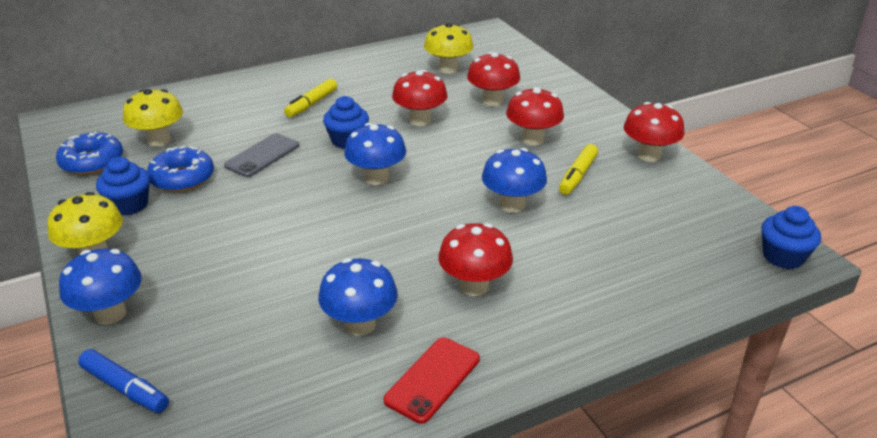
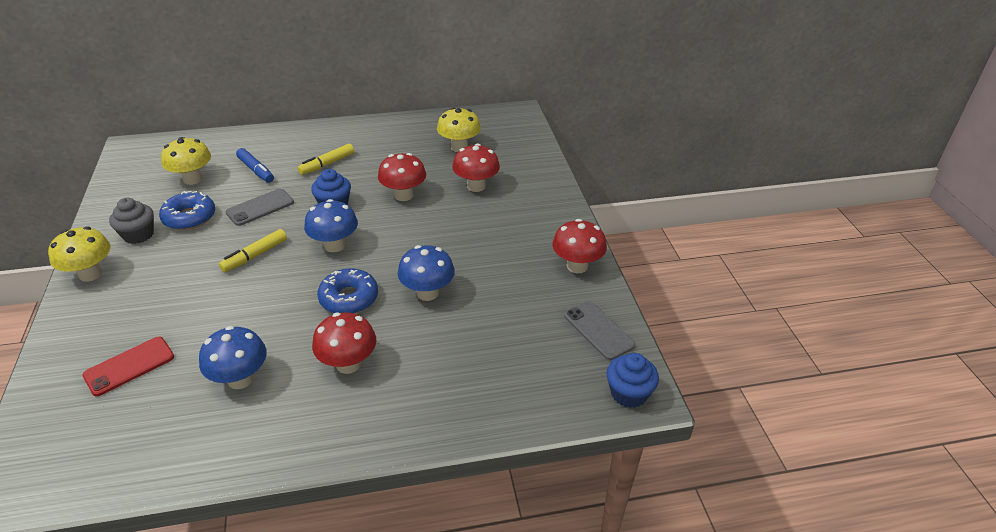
camera: 15 degrees right, 5 degrees up
blue donut [56,132,123,175] -> blue donut moved to [317,268,378,314]
blue mushroom [59,249,142,324] -> none
blue marker [78,349,169,413] -> blue marker moved to [236,148,274,183]
blue cupcake [96,157,150,216] -> grey cupcake [109,198,154,244]
red phone [384,338,480,424] -> red phone moved to [82,337,174,396]
red mushroom [506,87,564,146] -> none
yellow marker [559,144,598,195] -> yellow marker moved to [219,229,287,272]
none -> grey phone [564,301,635,360]

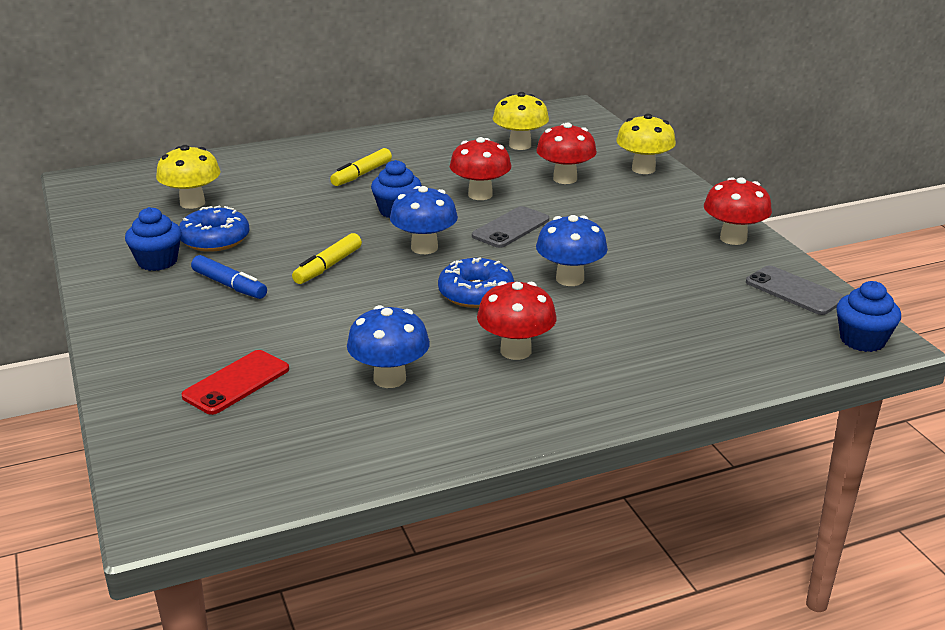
camera: 10 degrees left, 10 degrees down
yellow mushroom [48,227,111,282] -> yellow mushroom moved to [616,114,676,174]
grey cupcake [109,198,154,244] -> blue cupcake [125,207,182,271]
grey phone [226,189,294,226] -> grey phone moved to [472,206,549,248]
blue marker [236,148,274,183] -> blue marker moved to [191,255,267,299]

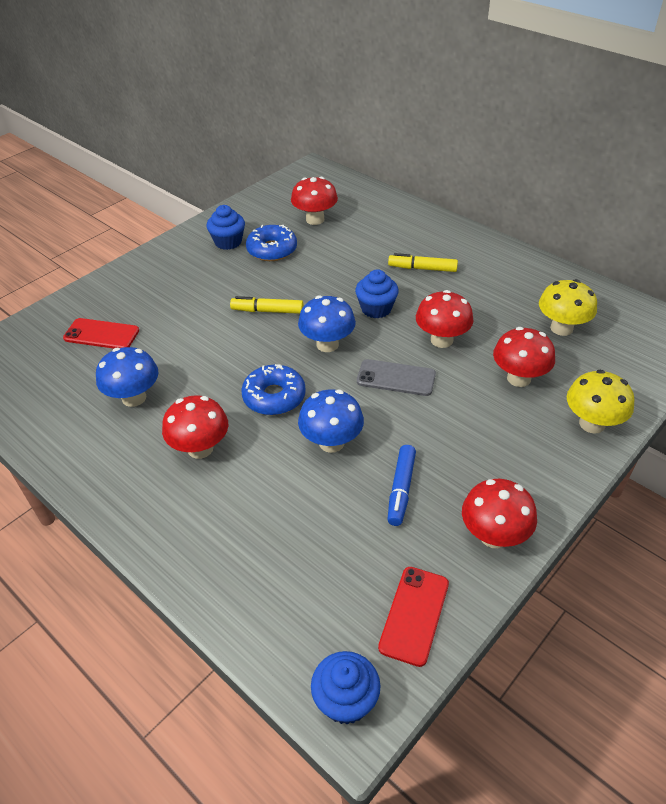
camera: 65 degrees right, 15 degrees up
yellow mushroom [156,145,221,209] -> red mushroom [291,177,338,225]
blue marker [191,255,267,299] -> blue marker moved to [387,445,416,526]
grey phone [746,266,844,315] -> red phone [378,567,449,667]

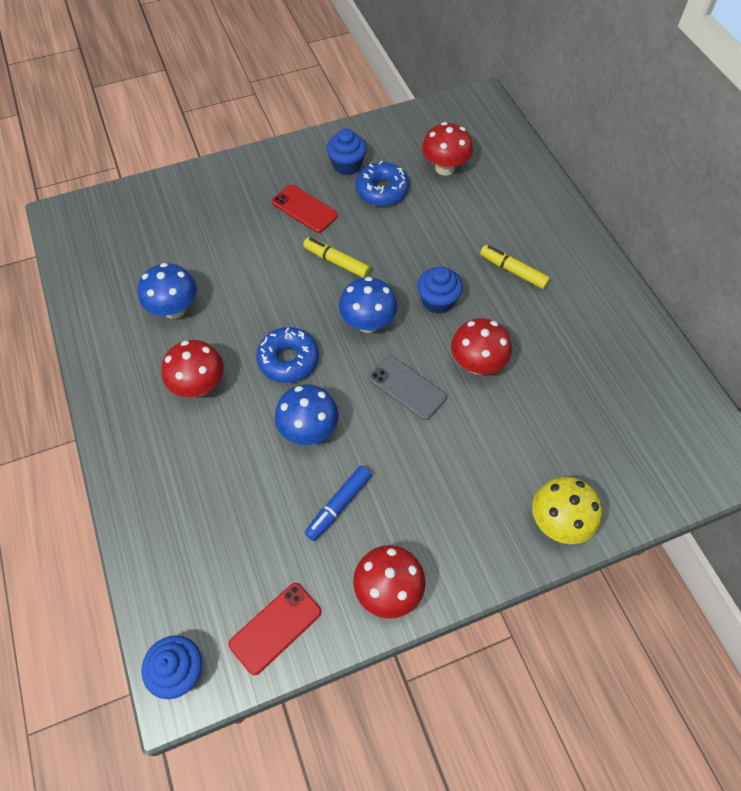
camera: 25 degrees right, 15 degrees up
red phone [63,318,139,349] -> red phone moved to [272,185,338,233]
red mushroom [493,327,555,387] -> none
yellow mushroom [539,279,597,336] -> none

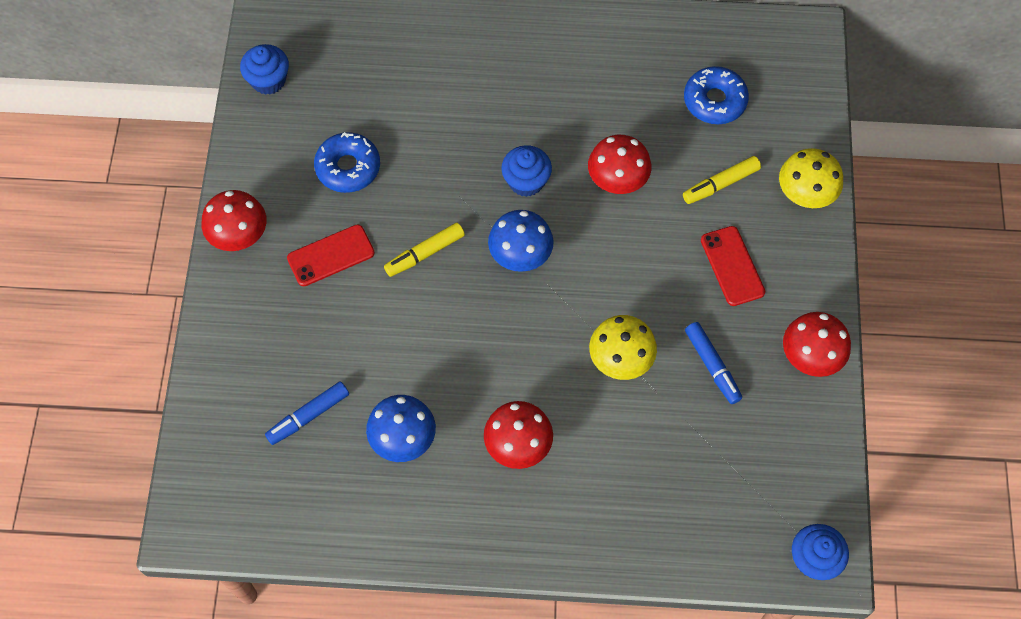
camera: 65 degrees left, 5 degrees up
red phone [228,583,321,675] -> red phone moved to [701,226,765,306]
blue donut [256,327,319,383] -> blue donut moved to [684,66,749,124]
blue mushroom [275,384,339,445] -> yellow mushroom [589,315,657,380]
blue cupcake [327,129,367,175] -> blue cupcake moved to [240,44,289,95]
grey phone [369,356,447,420] -> none
red mushroom [422,122,473,176] -> red mushroom moved to [202,190,267,251]
yellow marker [480,245,550,289] -> yellow marker moved to [683,156,761,204]
none -> blue marker [265,381,349,445]

